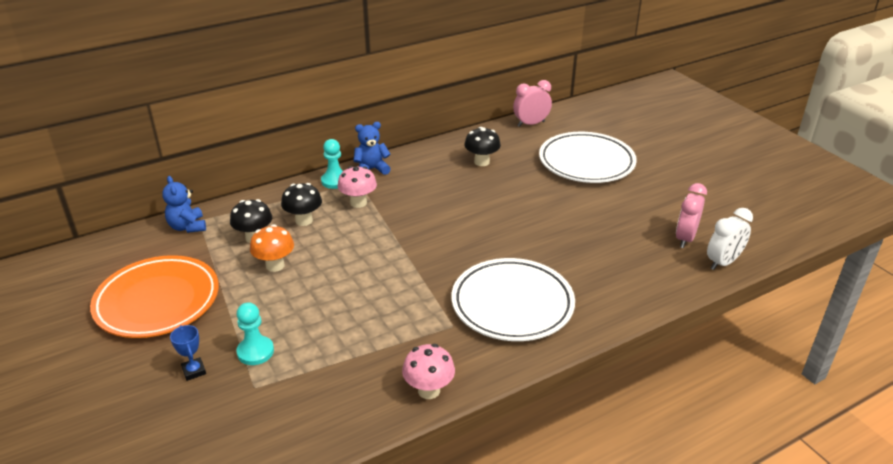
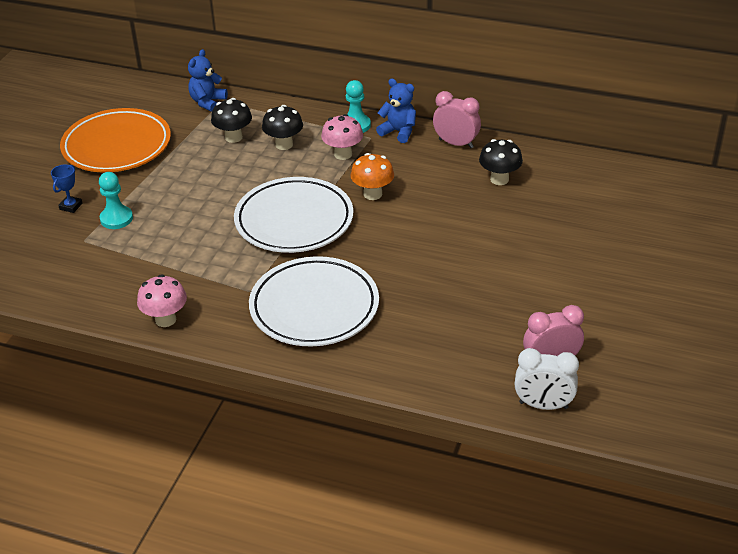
camera: 50 degrees right, 5 degrees up
orange mushroom [250,224,294,272] -> orange mushroom moved to [350,153,394,200]
pink clock [513,80,552,127] -> pink clock moved to [433,91,481,148]
white plate [539,132,637,183] -> white plate moved to [234,177,353,253]

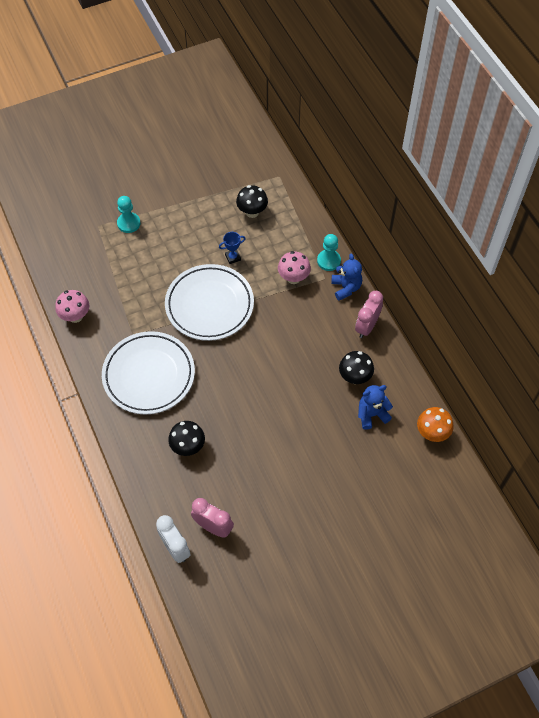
camera: 45 degrees right, 20 degrees up
blue trophy [51,165,83,213] -> blue trophy moved to [219,232,246,264]
orange plate [60,108,171,172] -> none
blue teddy bear [188,49,228,112] -> blue teddy bear moved to [358,385,393,430]
black mushroom [262,105,303,150] -> black mushroom moved to [168,421,205,456]
orange mushroom [350,153,394,200] -> orange mushroom moved to [417,407,454,442]
pink clock [433,91,481,148] -> pink clock turned 135 degrees counterclockwise [355,291,383,338]

